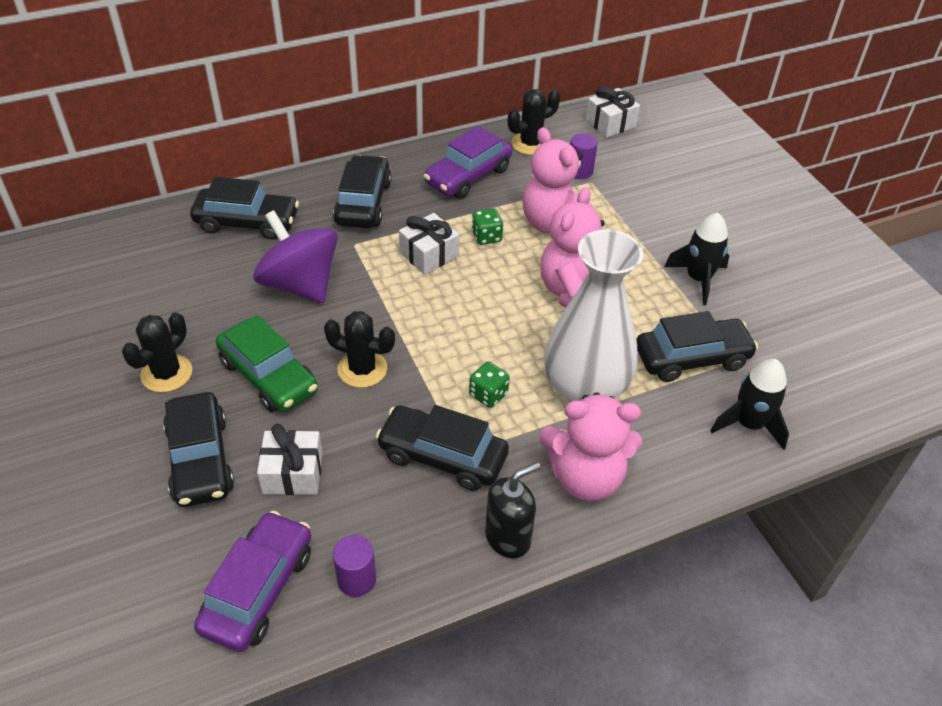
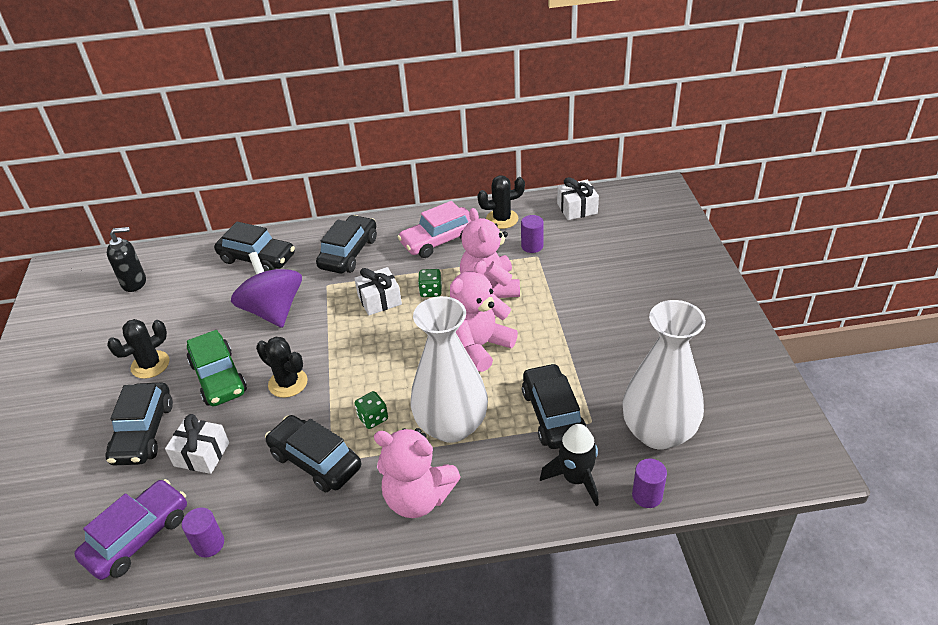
camera: 20 degrees right, 5 degrees down
purple car [424,126,512,199] -> pink car [398,201,471,258]
black soap dispenser [485,462,541,559] -> black soap dispenser moved to [107,227,146,292]
black car [636,311,758,382] -> black car turned 105 degrees counterclockwise [522,363,587,449]
black rocket [664,212,729,305] -> none
none -> white vase [622,300,706,450]
none -> purple cylinder [632,459,667,508]

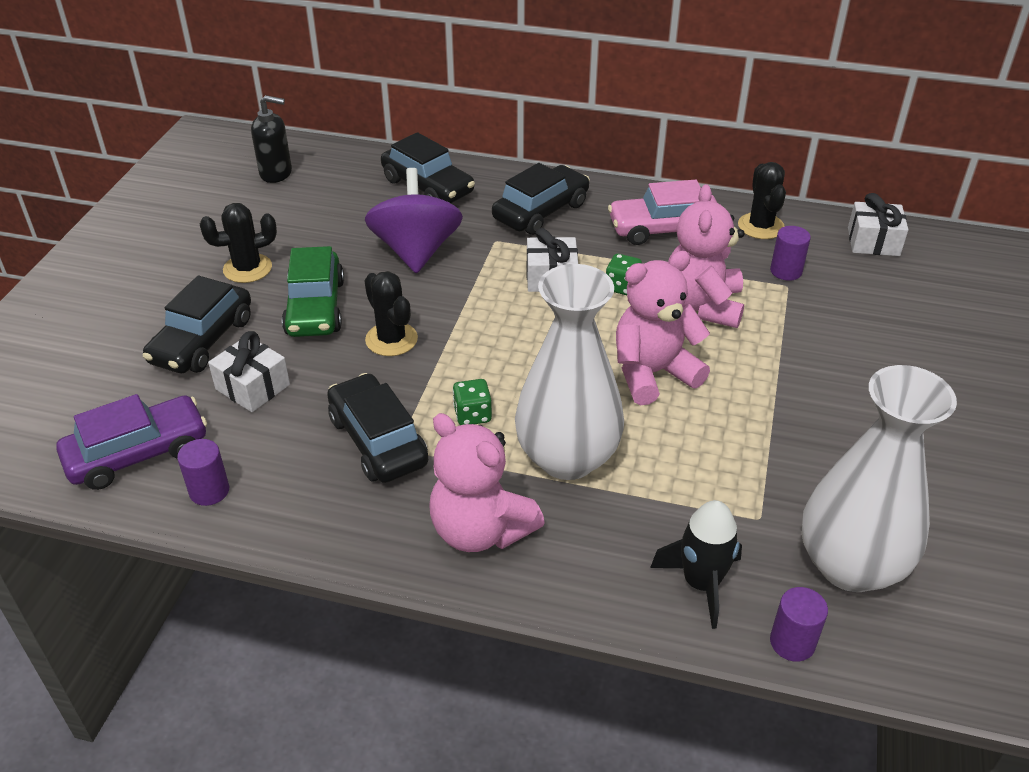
camera: 20 degrees right, 0 degrees up
black cactus [477,175,525,229] -> black cactus turned 75 degrees clockwise [738,162,786,239]
black car [522,363,587,449] -> none

